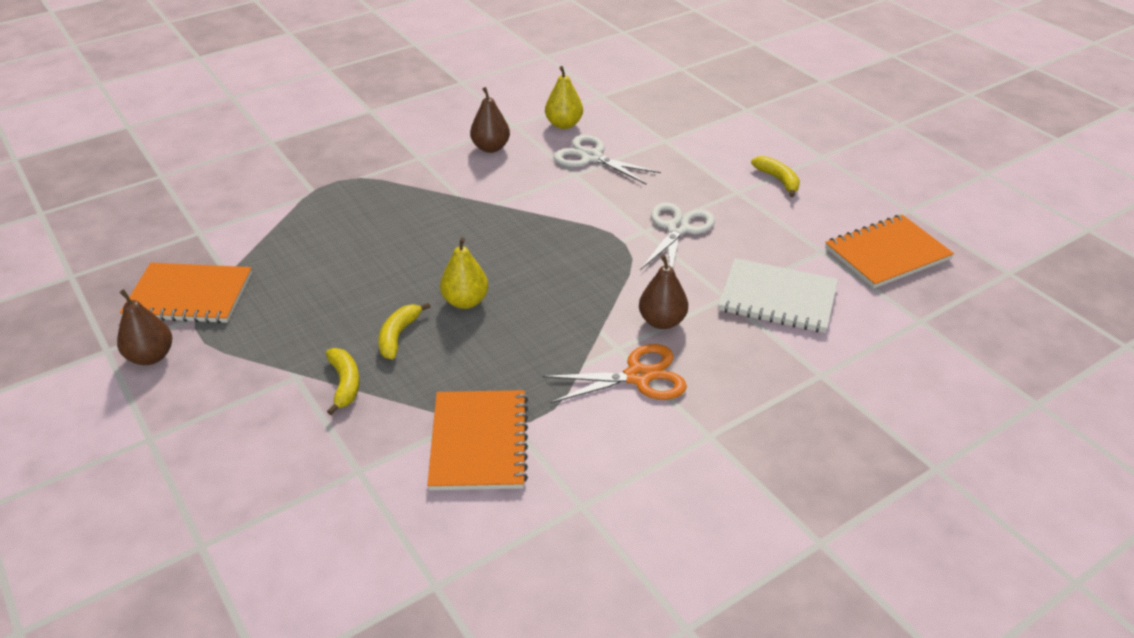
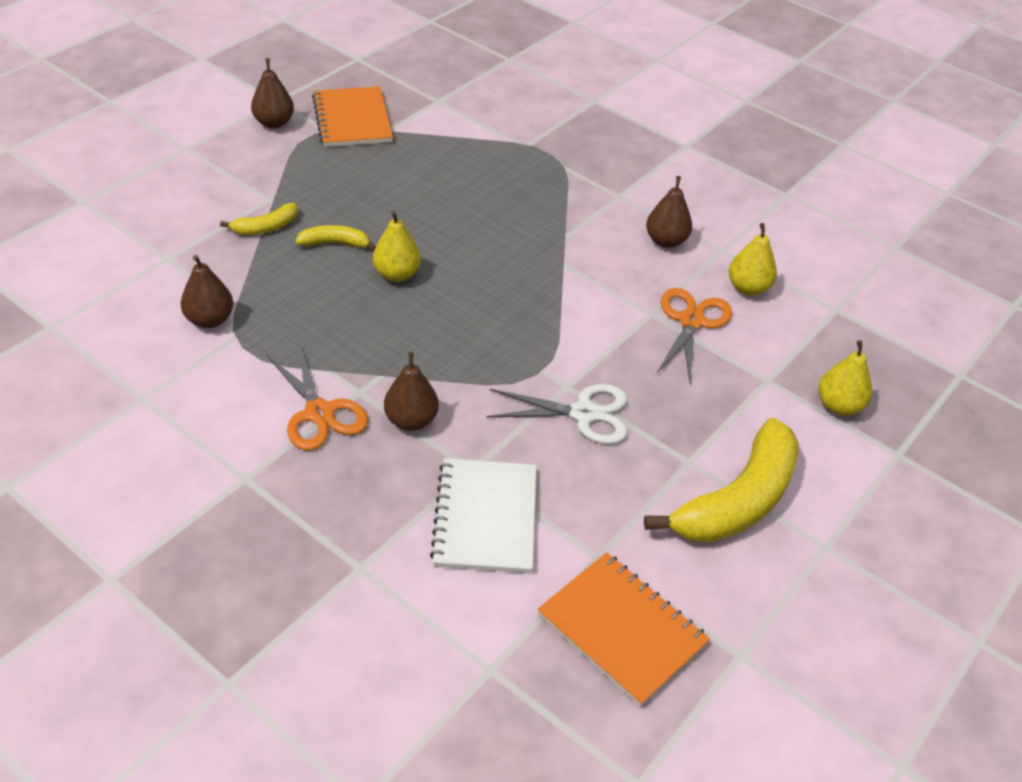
camera: 70 degrees right, 5 degrees up
orange notebook [427,390,528,490] -> brown pear [181,255,233,328]
white scissors [553,135,661,185] -> orange scissors [657,288,732,381]
yellow banana [751,156,800,197] -> yellow banana [644,418,799,543], size x2.13
none -> yellow pear [818,340,872,416]

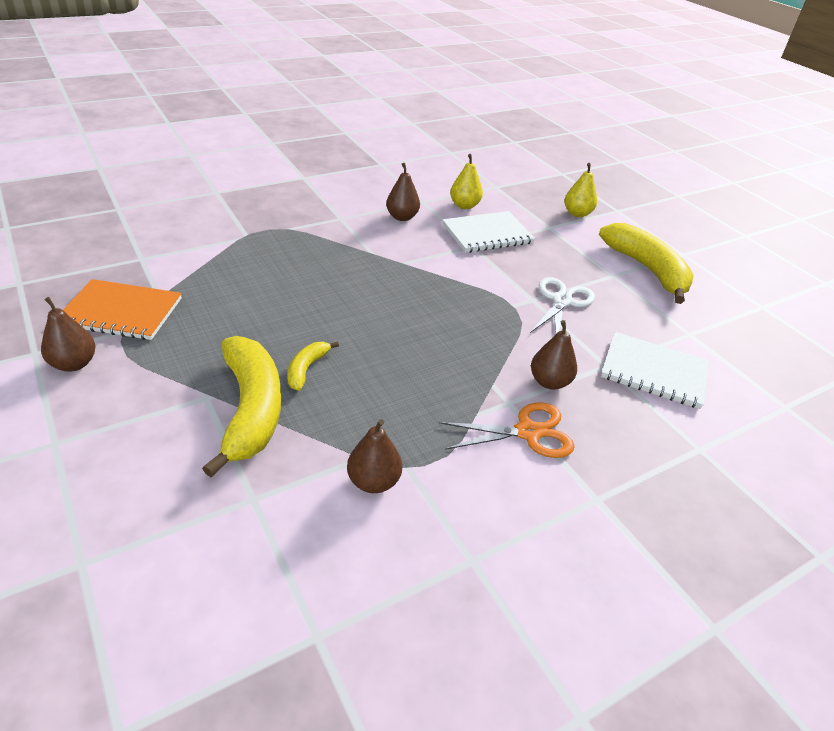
camera: 70 degrees left, 5 degrees down
yellow banana [220,203,298,235] -> yellow banana [202,336,281,477], size x2.13
yellow pear [373,211,421,282] -> none
orange notebook [537,552,710,707] -> none
orange scissors [657,288,732,381] -> white notebook [442,211,535,253]

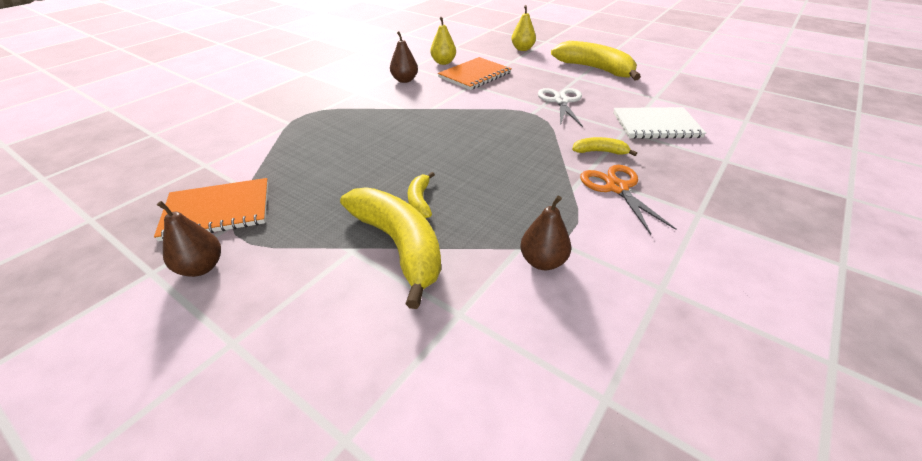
camera: 20 degrees left, 0 degrees up
orange scissors [439,402,575,458] -> orange scissors turned 75 degrees counterclockwise [580,165,677,235]
white notebook [442,211,535,253] -> orange notebook [438,57,512,90]
brown pear [531,320,577,390] -> yellow banana [572,137,637,156]

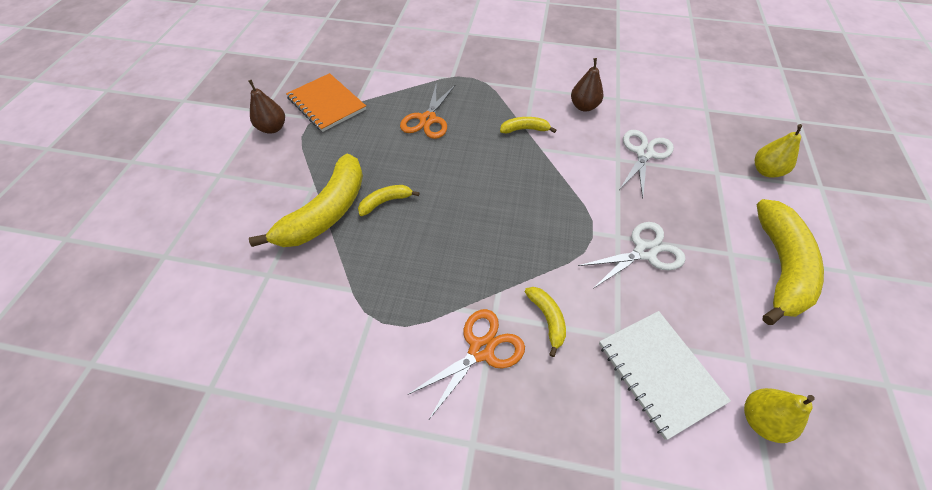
camera: 65 degrees right, 15 degrees up
yellow pear [430,17,456,65] -> yellow pear moved to [744,388,815,443]
orange notebook [438,57,512,90] -> white scissors [619,130,674,199]
brown pear [520,196,571,270] -> none
none -> orange scissors [400,82,455,139]
none -> yellow banana [500,117,556,133]

